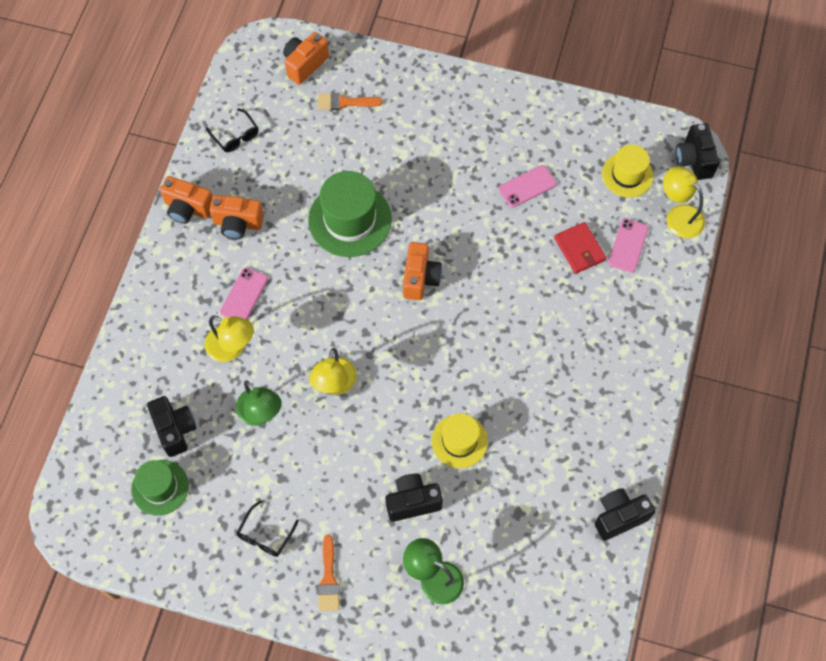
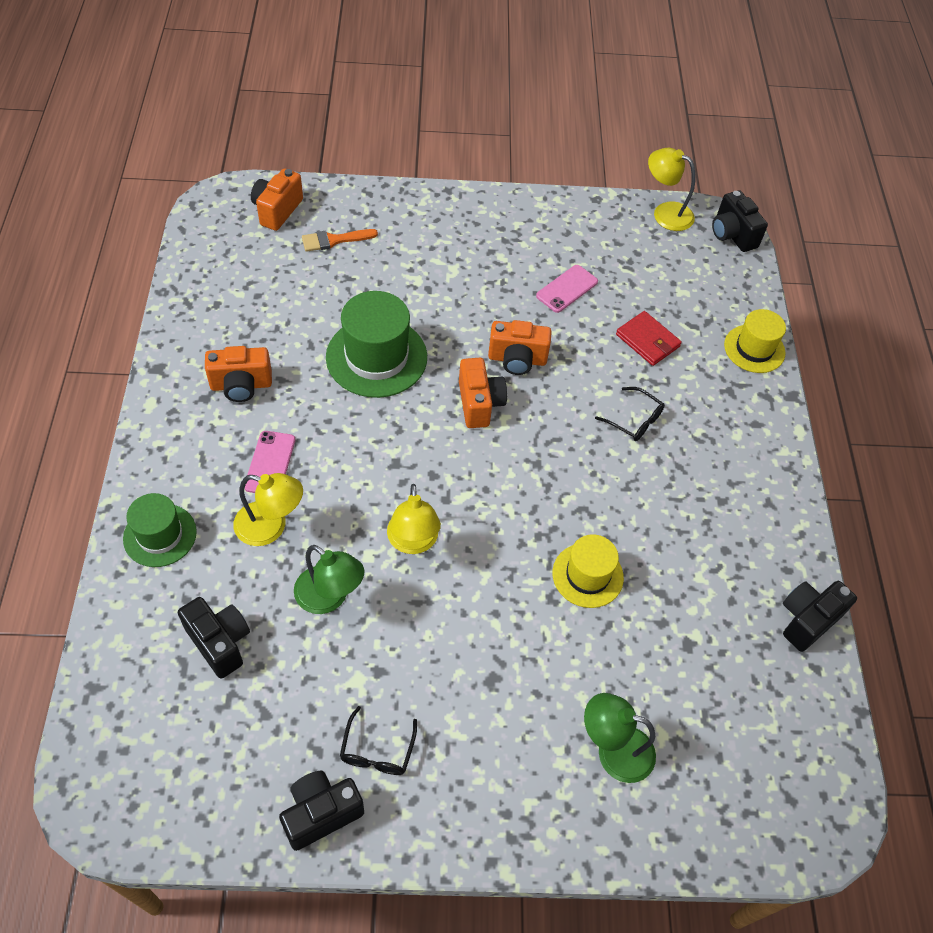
camera: 20 degrees left, 10 degrees down
green hat [131,460,189,516] -> green hat moved to [123,493,197,567]
orange camera [160,176,213,224] -> orange camera moved to [488,320,552,375]
black glasses [206,108,259,152] -> black glasses moved to [595,387,665,441]
orange brush [318,535,340,611] -> none
black camera [386,474,443,522] -> black camera moved to [279,771,364,851]
yellow hat [602,144,653,198] -> yellow hat moved to [724,309,786,373]
pink phone [608,218,649,273] -> none
yellow lamp [663,166,705,238] -> yellow lamp moved to [648,148,695,231]

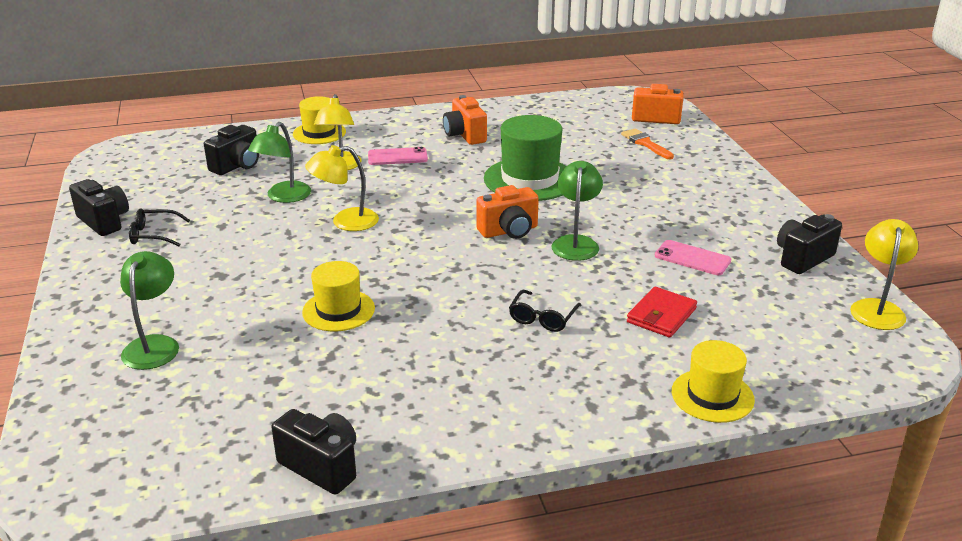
camera: 80 degrees right, 25 degrees down
green hat [123,493,197,567] -> yellow hat [293,96,346,144]
orange camera [488,320,552,375] -> green lamp [551,161,603,261]
black camera [712,190,768,252] -> black camera moved to [777,214,842,274]

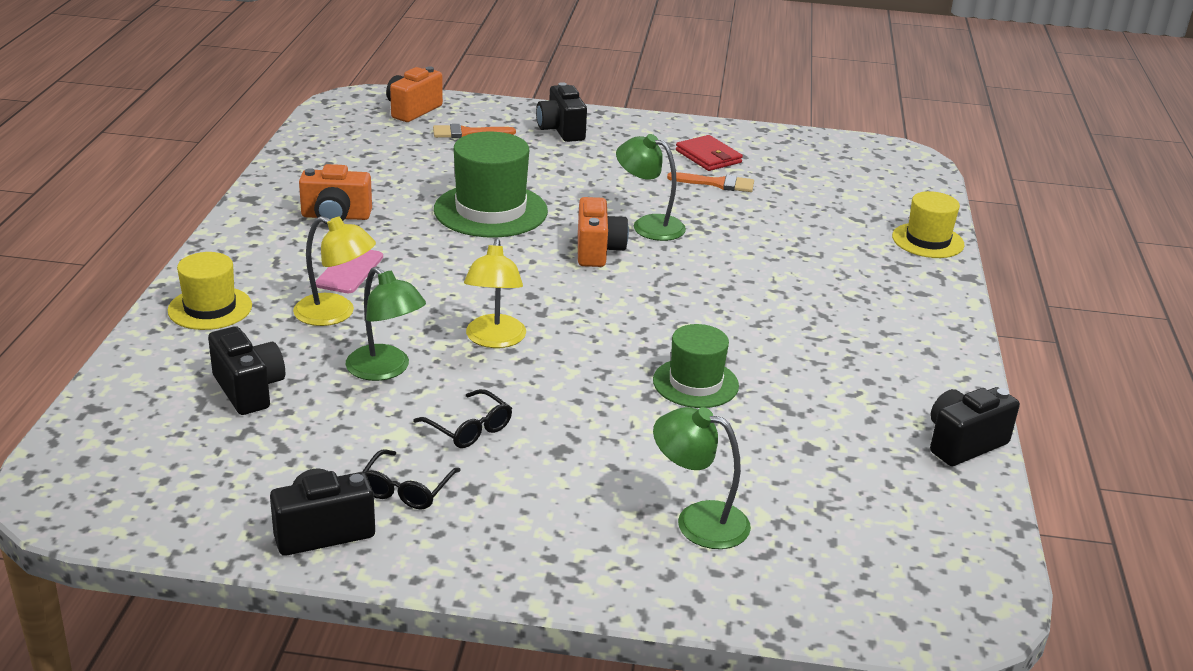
camera: 70 degrees left, 0 degrees up
yellow hat [302,261,375,331] -> green hat [653,324,739,408]
black glasses [509,290,582,332] -> black glasses moved to [413,389,512,448]
red wallet [627,287,697,338] -> red wallet moved to [676,135,743,171]
pink phone [655,240,731,275] -> orange brush [667,172,754,192]
black camera [777,214,842,274] -> black camera moved to [536,82,587,142]
yellow lamp [850,219,918,330] -> none

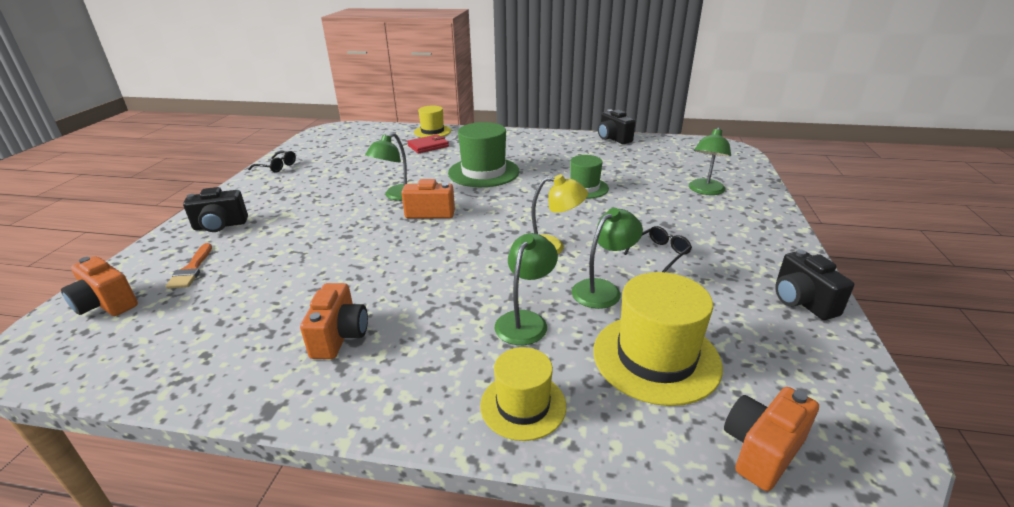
camera: 85 degrees left, 0 degrees up
black camera [208,326,285,415] -> yellow hat [593,272,723,406]
yellow lamp [293,216,376,326] -> green lamp [495,233,558,345]
pink phone [315,250,383,293] -> none
black glasses [362,449,461,510] -> black glasses moved to [248,151,296,173]
green hat [434,132,548,238] -> green hat moved to [448,122,520,187]
orange brush [667,172,754,192] -> none
red wallet [676,135,743,171] -> red wallet moved to [407,134,449,154]
none -> orange camera [724,387,819,491]

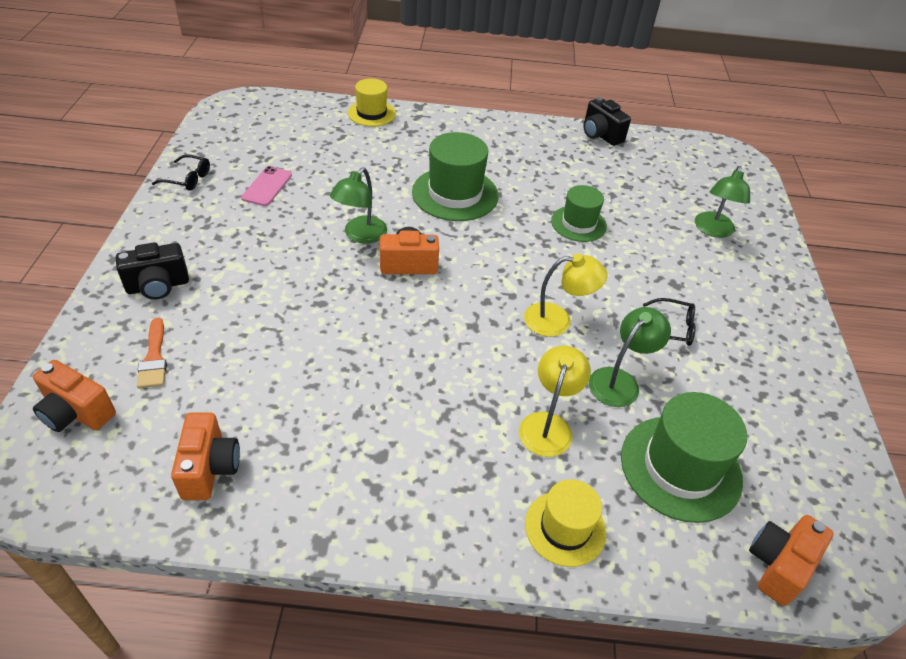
camera: 10 degrees left, 15 degrees up
orange camera [300,283,368,359] -> orange camera moved to [171,412,240,500]
red wallet [407,134,449,154] -> none
green lamp [495,233,558,345] -> yellow lamp [519,345,591,457]
yellow hat [593,272,723,406] -> green hat [621,392,747,523]
black glasses [624,226,692,272] -> black glasses turned 60 degrees clockwise [643,298,696,346]
black camera [775,249,854,320] -> none
none -> pink phone [241,166,292,206]

